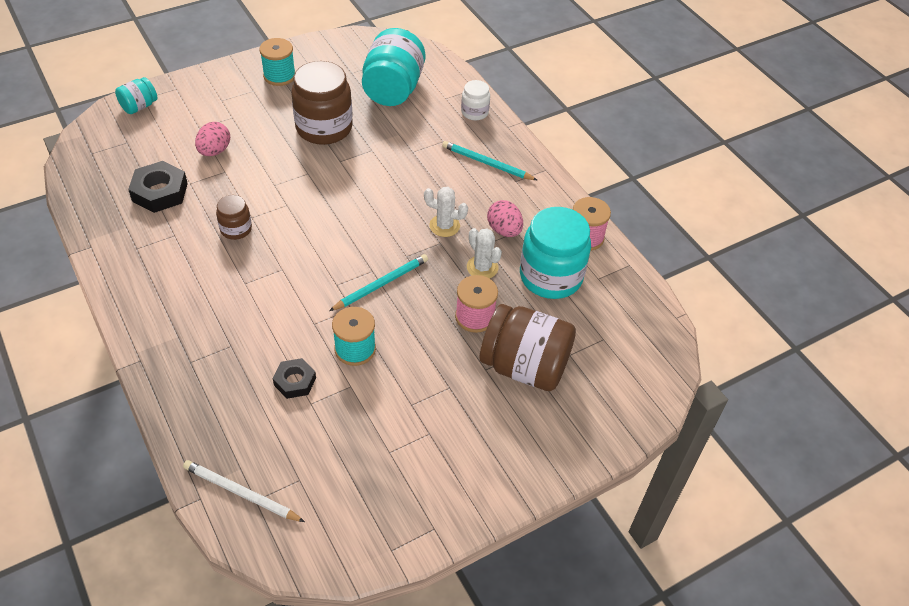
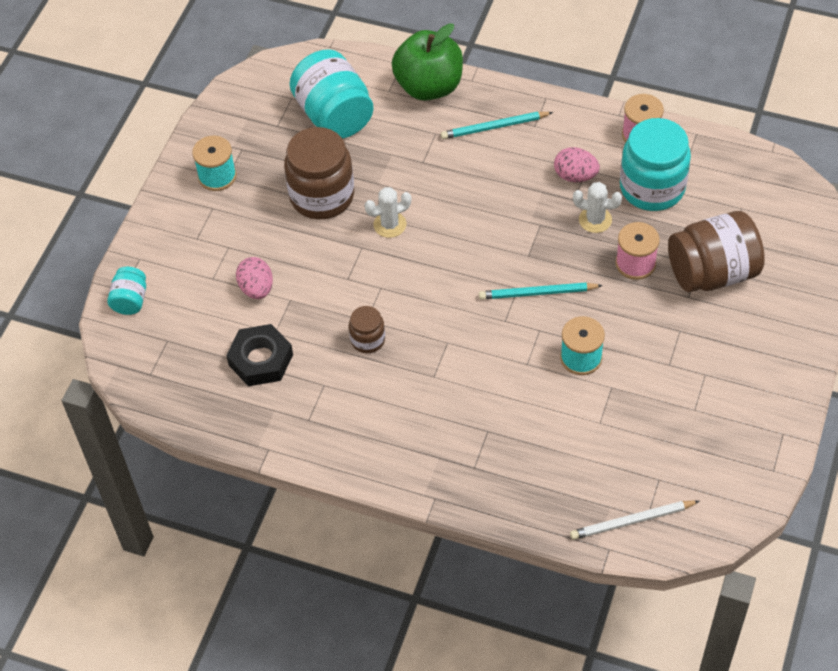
camera: 35 degrees left, 5 degrees up
black nut [273,358,316,399] -> none
turquoise pencil [329,254,428,311] -> turquoise pencil turned 105 degrees counterclockwise [479,283,603,300]
white cactus [424,187,468,237] -> white cactus moved to [365,187,411,238]
white jar [461,80,490,120] -> green apple [392,23,463,101]

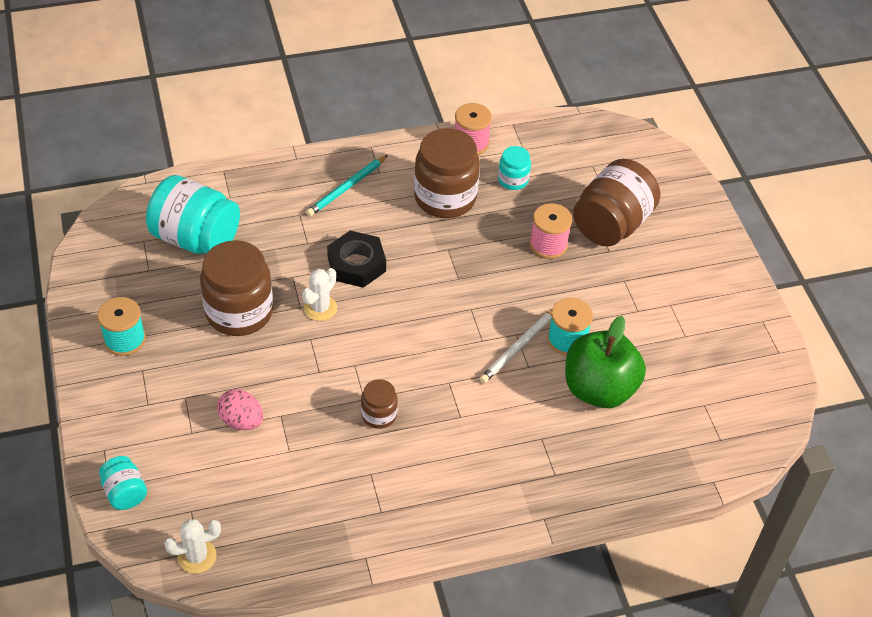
camera: 40 degrees left, 5 degrees down
black nut [226,324,293,386] -> black nut moved to [327,231,386,288]
green apple [392,23,463,101] -> green apple moved to [565,316,646,408]
turquoise pencil [479,283,603,300] -> none
pink egg [554,147,600,182] -> brown jar [414,128,480,218]
white pencil [570,500,700,540] -> white pencil moved to [479,310,552,383]
white cactus [573,182,622,233] -> white cactus moved to [164,519,221,574]
turquoise jar [620,118,691,211] -> turquoise jar [498,146,531,190], size x0.50

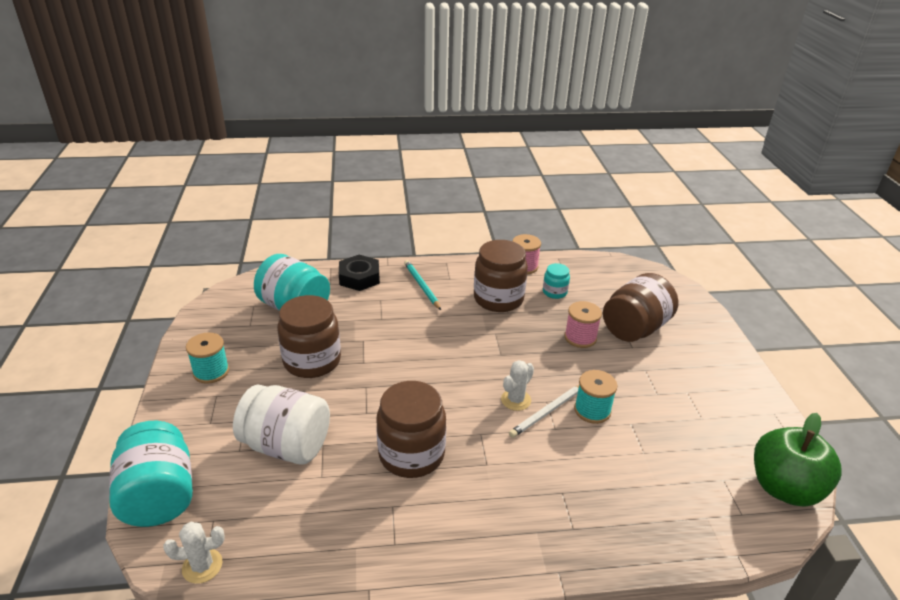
camera: 10 degrees right, 15 degrees down
turquoise jar [99,456,147,510] -> turquoise jar [109,421,193,527], size x1.99
pink egg [217,389,263,430] -> white jar [233,385,330,465]
white cactus [302,268,337,321] -> white cactus moved to [501,360,534,411]
turquoise pencil [306,155,388,217] -> turquoise pencil turned 105 degrees clockwise [404,260,441,310]
black nut [327,231,386,288] -> black nut moved to [339,255,380,291]
brown jar [361,379,398,429] -> brown jar [376,381,446,478], size x1.99
green apple [565,316,646,408] -> green apple moved to [754,413,842,507]

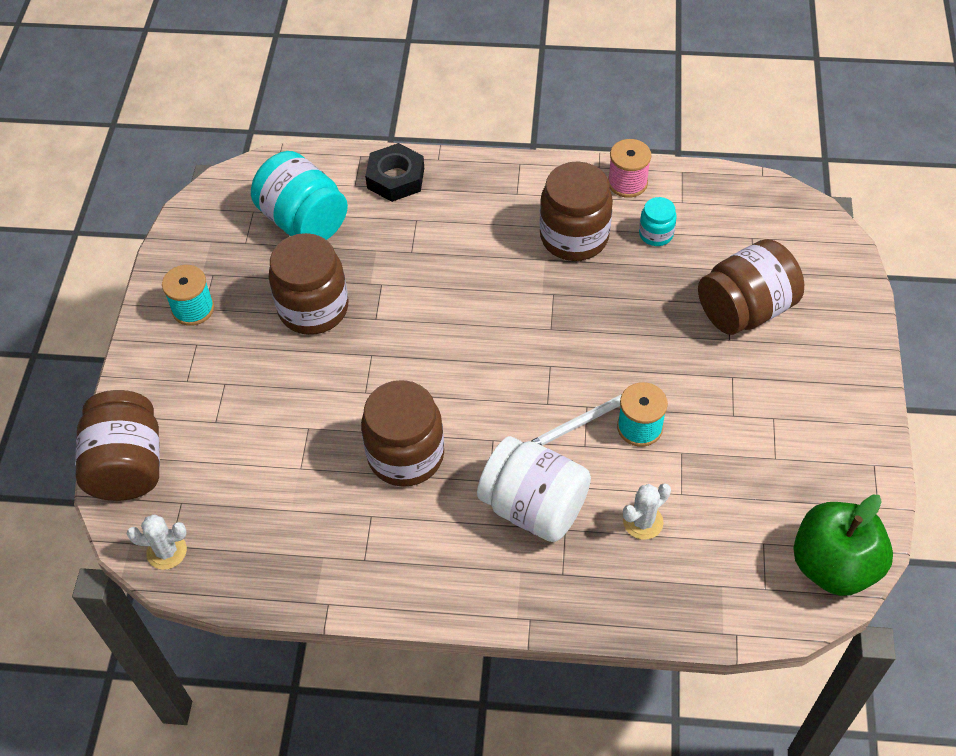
camera: 15 degrees right, 20 degrees up
turquoise jar [109,421,193,527] -> brown jar [75,390,160,501]
white jar [233,385,330,465] -> white jar moved to [477,436,591,542]
turquoise pencil [404,260,441,310] -> none
white cactus [501,360,534,411] -> white cactus moved to [623,483,671,540]
pink spool [564,301,602,348] -> none

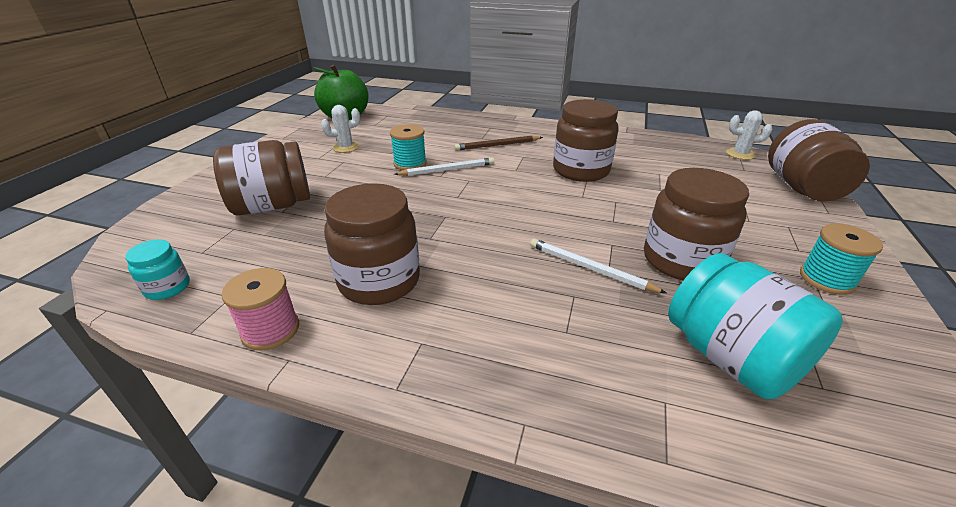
camera: 170 degrees left, 20 degrees down
black nut [365,143,424,202] -> none
white jar [477,436,591,542] -> brown pencil [454,136,543,151]
white cactus [623,483,671,540] -> white cactus moved to [321,105,360,153]
turquoise jar [639,197,677,246] -> turquoise jar moved to [125,239,190,300]
none -> white pencil [530,238,666,293]

